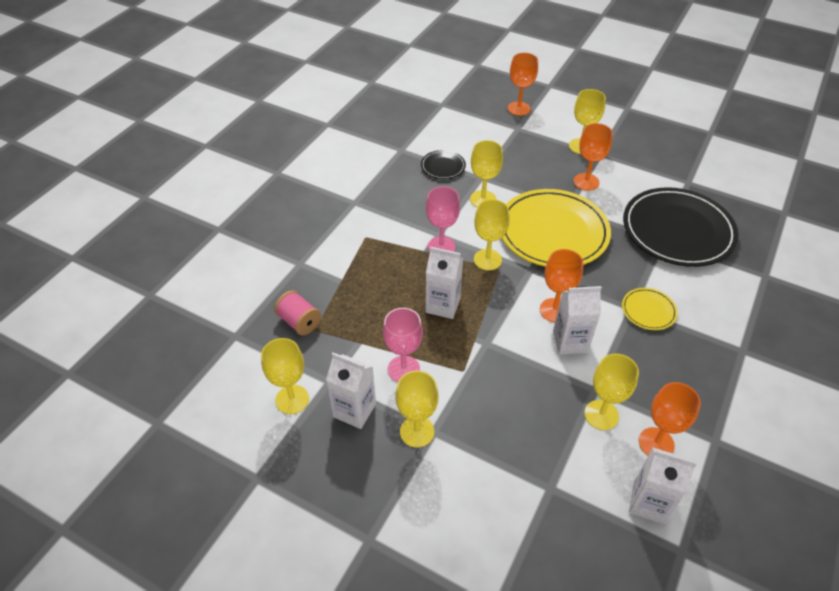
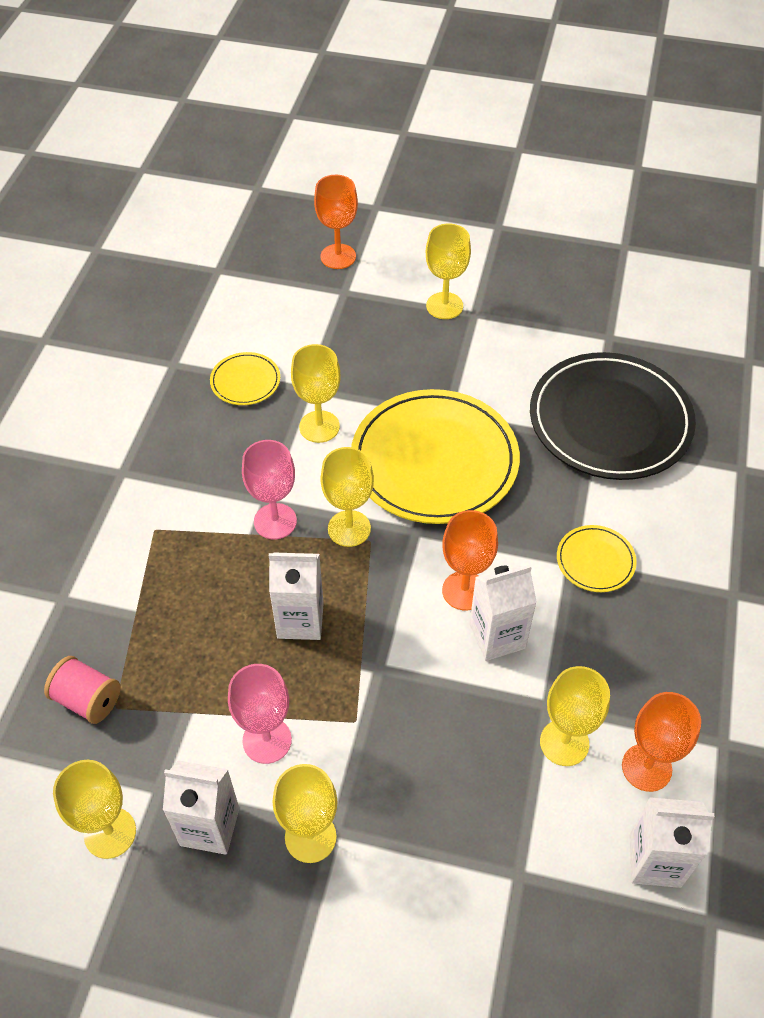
camera: 15 degrees left, 5 degrees up
black plate [421,150,466,179] -> yellow plate [210,352,280,405]
orange goblet [574,123,613,191] -> none

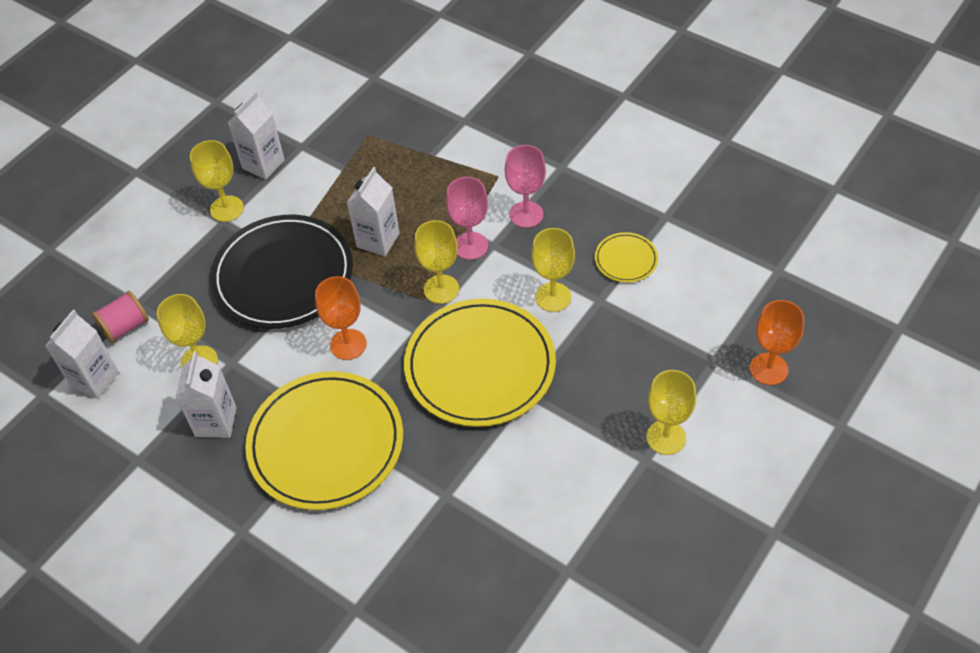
camera: 115 degrees right, 0 degrees up
pink spool [44,656,121,724] -> pink spool moved to [92,291,149,343]
yellow goblet [53,760,136,859] -> none
pink goblet [228,664,292,764] -> pink goblet moved to [505,145,546,228]
white carton [469,565,537,661] -> white carton moved to [175,351,237,438]
black plate [530,352,696,480] -> black plate moved to [210,215,353,329]
yellow plate [557,525,637,592] -> yellow plate [245,371,403,510], size x2.26
orange goblet [622,692,701,792] -> none

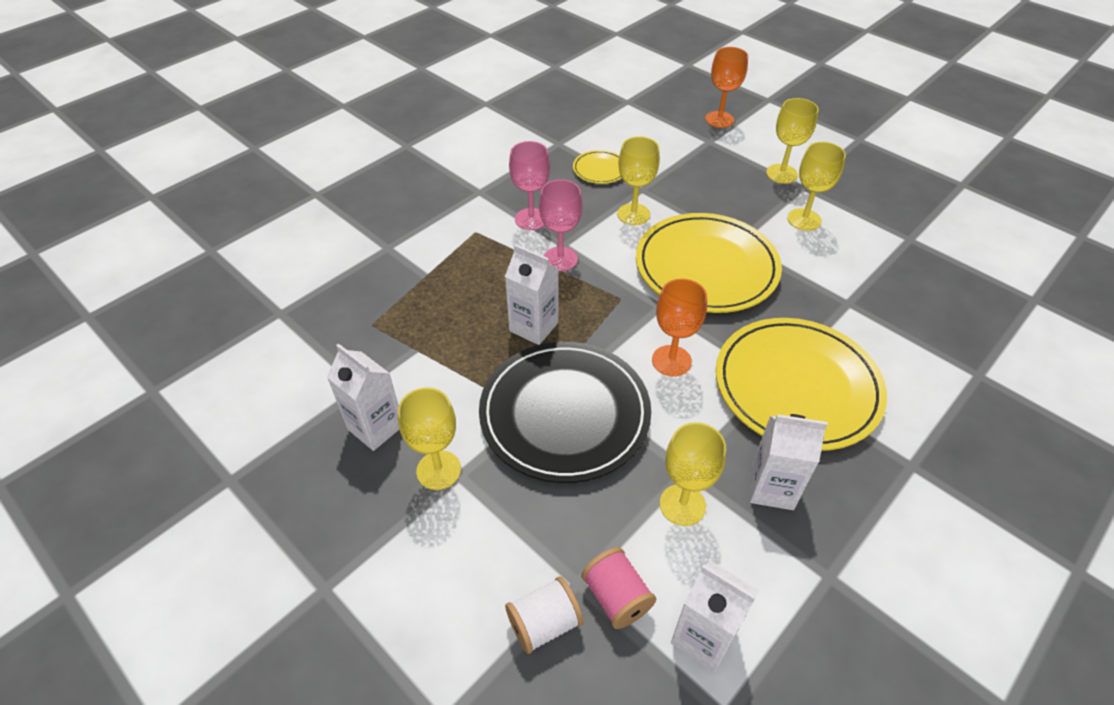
camera: 85 degrees left, 5 degrees down
yellow goblet [414,220,459,304] -> yellow goblet moved to [787,142,846,231]
none -> white spool [505,576,584,654]

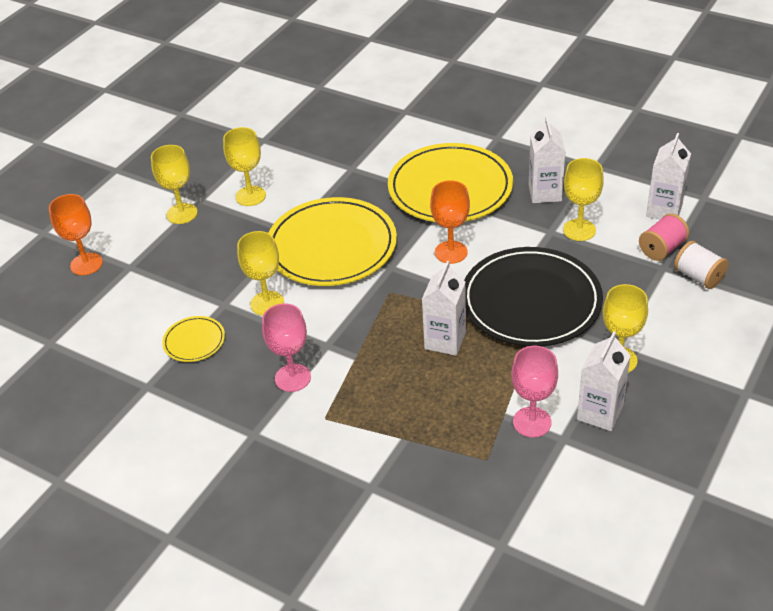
camera: 100 degrees left, 5 degrees down
pink goblet [539,179,582,271] -> pink goblet moved to [511,346,558,438]

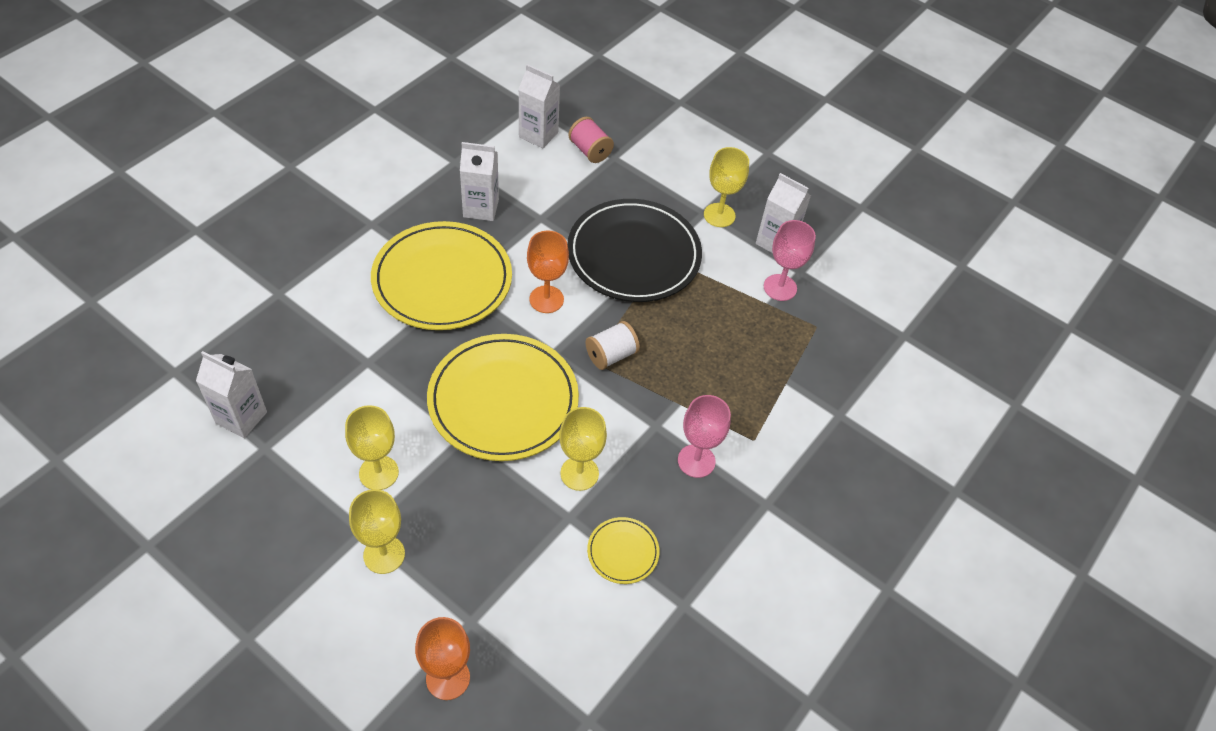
camera: 90 degrees left, 10 degrees up
white carton [422,261,466,356] -> white carton moved to [196,351,267,438]
yellow goblet [563,158,604,241] -> none
white spool [674,241,728,289] -> white spool moved to [586,321,640,370]

